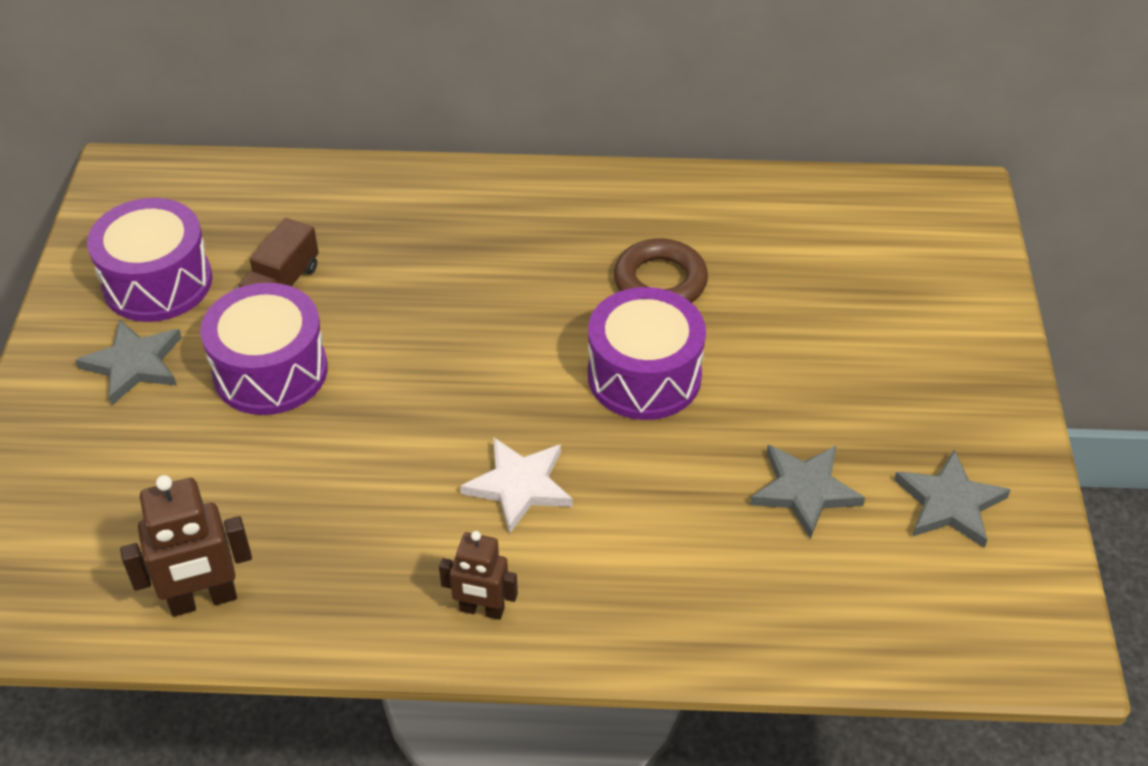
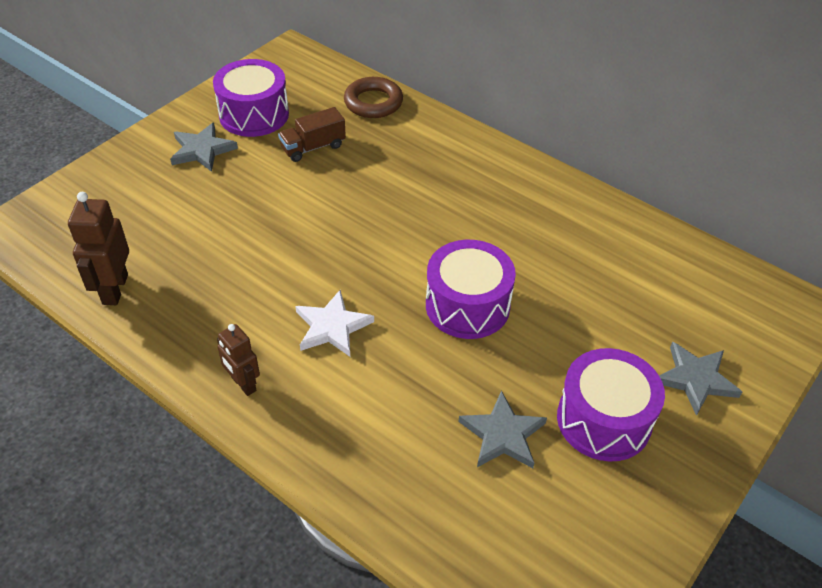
camera: 35 degrees right, 0 degrees up
brown robot [120,475,252,616] -> brown robot turned 75 degrees clockwise [68,192,129,305]
purple drum [200,283,328,415] -> purple drum moved to [557,348,665,462]
brown ring [614,239,708,303] -> brown ring moved to [344,77,403,118]
grey star [894,449,1011,548] -> grey star moved to [659,342,742,416]

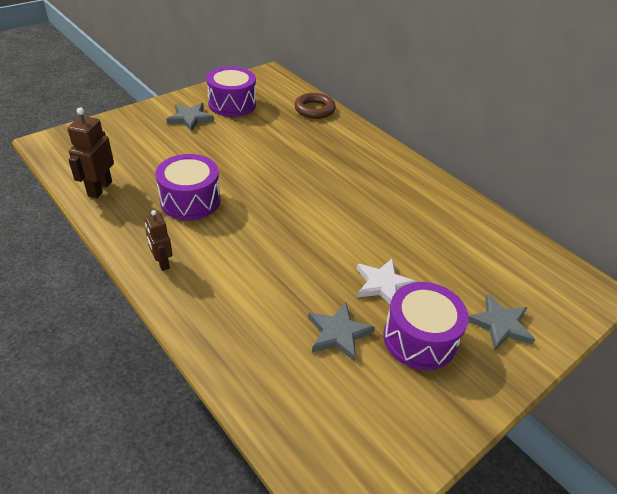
camera: 10 degrees right, 5 degrees down
brown truck [278,107,346,162] -> none
white star [295,290,374,357] -> white star moved to [357,258,417,304]
purple drum [426,240,516,339] -> purple drum moved to [155,154,220,220]

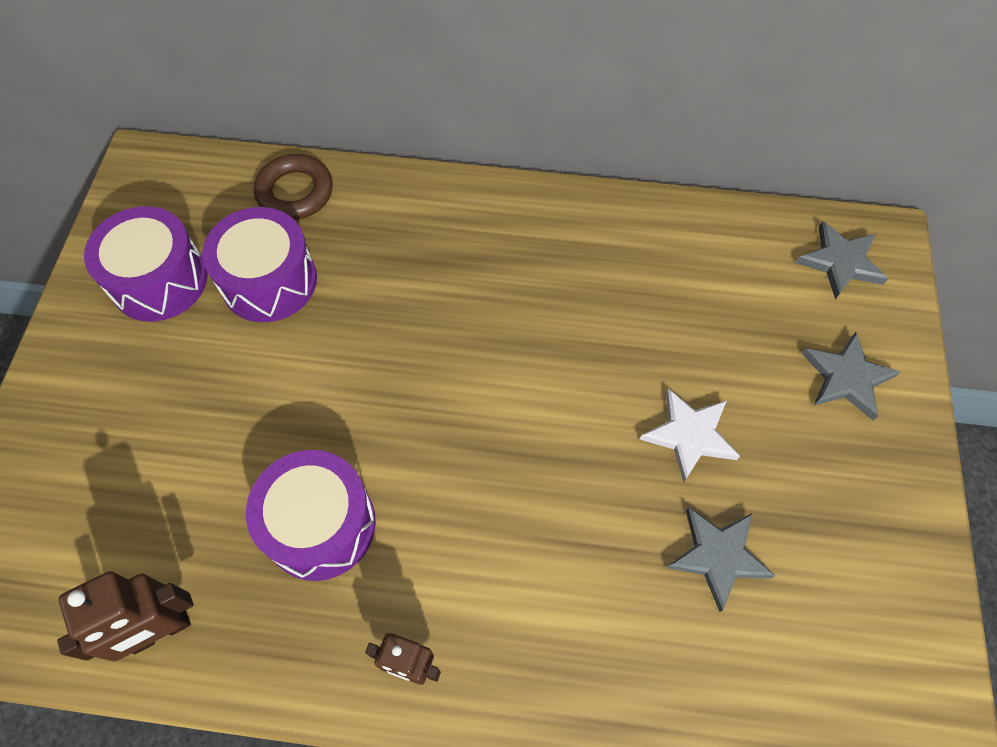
camera: 40 degrees left, 20 degrees up
brown robot [68,107,114,198] -> brown robot turned 90 degrees counterclockwise [57,571,194,662]
grey star [167,103,214,132] -> grey star moved to [796,221,888,299]
purple drum [383,282,469,370] -> purple drum moved to [202,207,317,322]

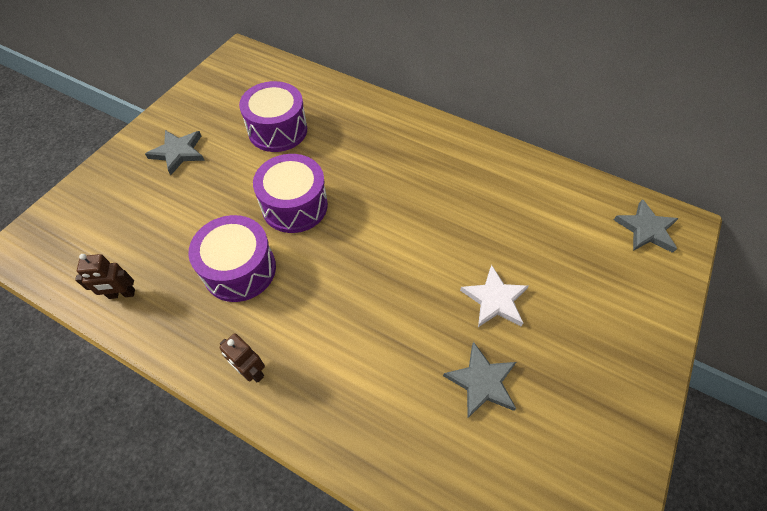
camera: 20 degrees right, 5 degrees down
brown robot [57,571,194,662] -> brown robot [75,254,135,299], size x0.66
purple drum [84,206,207,322] -> purple drum moved to [253,154,328,233]
brown ring [254,154,333,220] -> none
grey star [802,332,900,421] -> grey star moved to [145,130,205,175]

